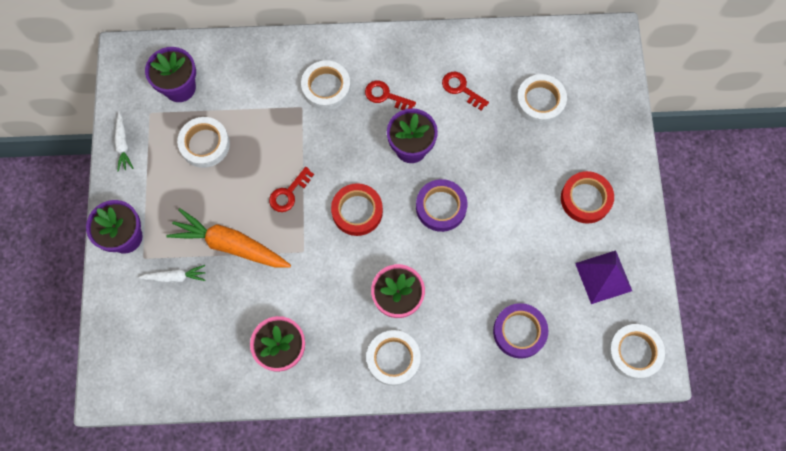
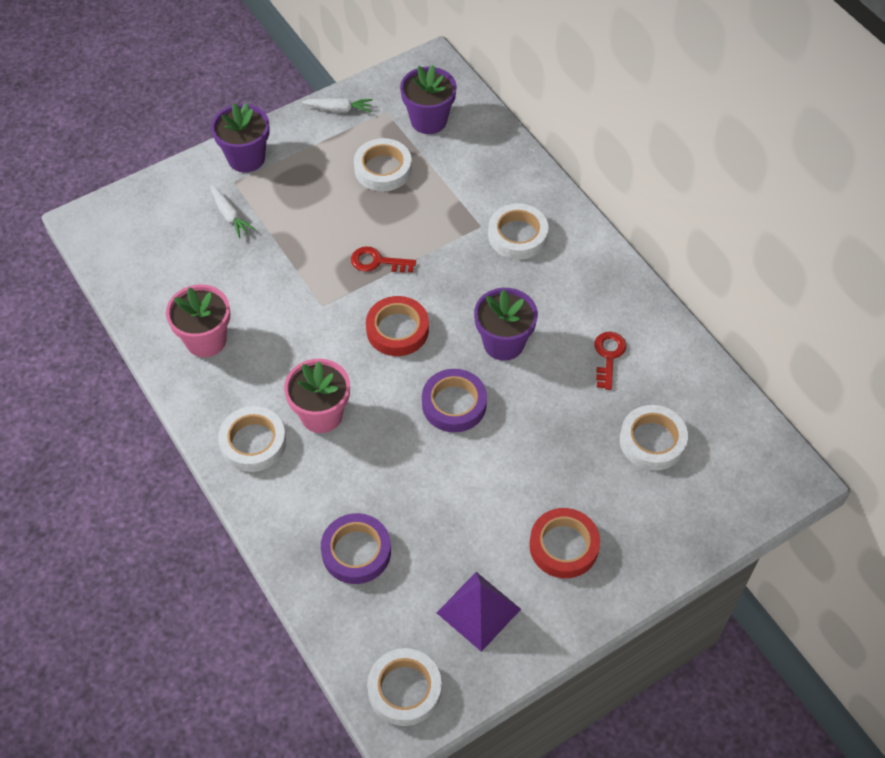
camera: 60 degrees right, 15 degrees down
white carrot [115,112,133,172] -> white carrot turned 135 degrees counterclockwise [301,98,373,112]
orange carrot [166,208,291,268] -> none
red key [365,81,416,110] -> none

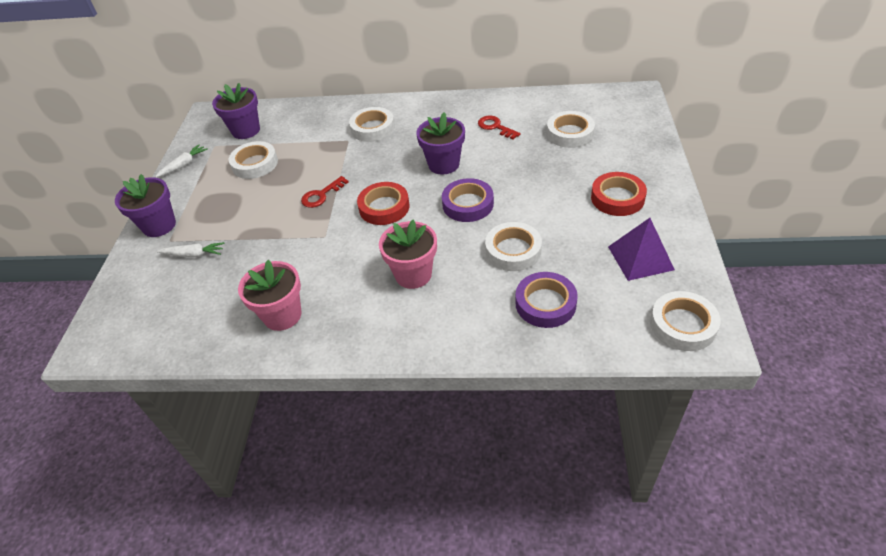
camera: 50 degrees left, 10 degrees down
white tape [218,406,286,472] -> white tape moved to [485,222,542,271]

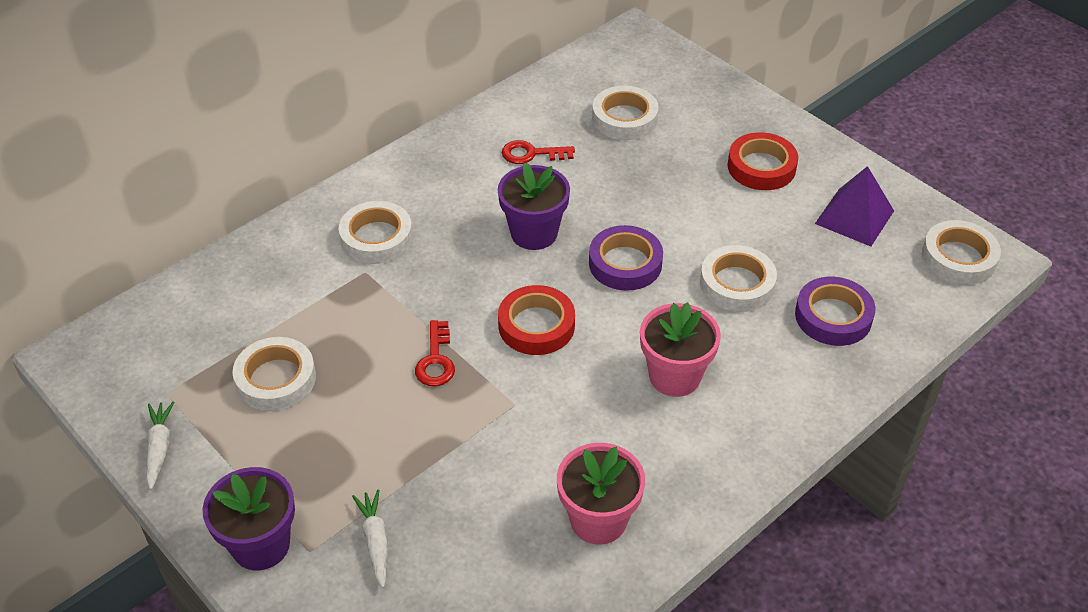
camera: 50 degrees left, 0 degrees up
white carrot [157,242,225,258] -> white carrot turned 60 degrees counterclockwise [352,489,388,588]
purple flower pot [212,83,260,139] -> none

